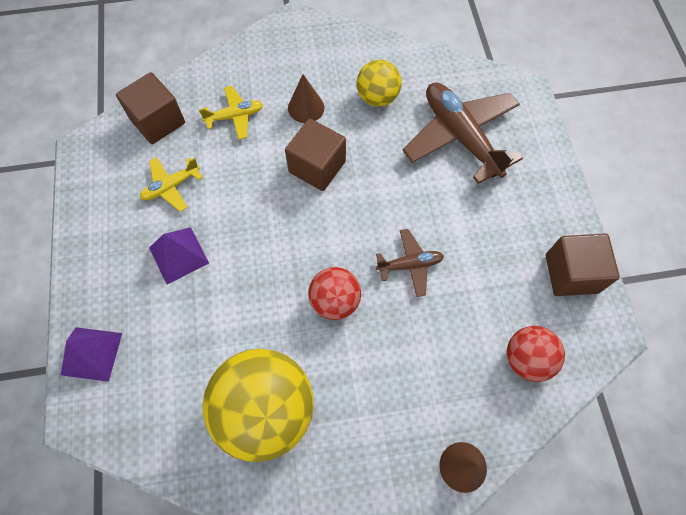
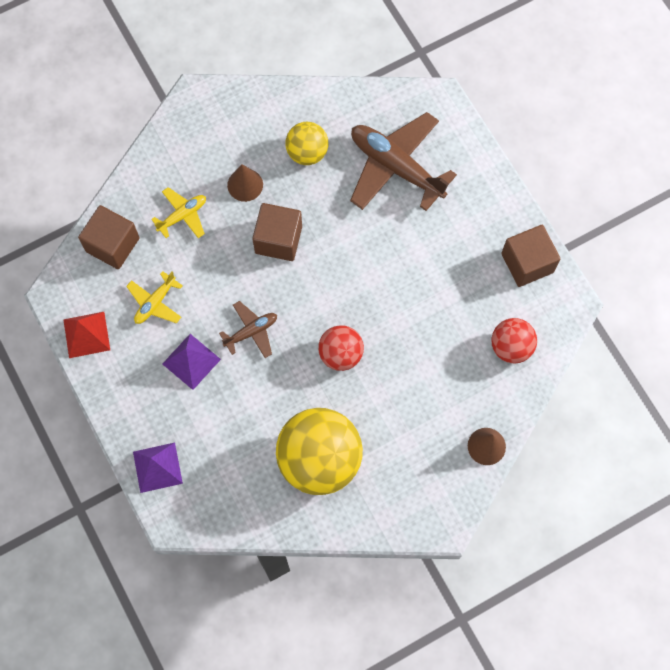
camera: 20 degrees left, 5 degrees up
brown plane [376,229,444,297] -> brown plane moved to [219,301,277,358]
none -> red pyramid [63,312,110,358]

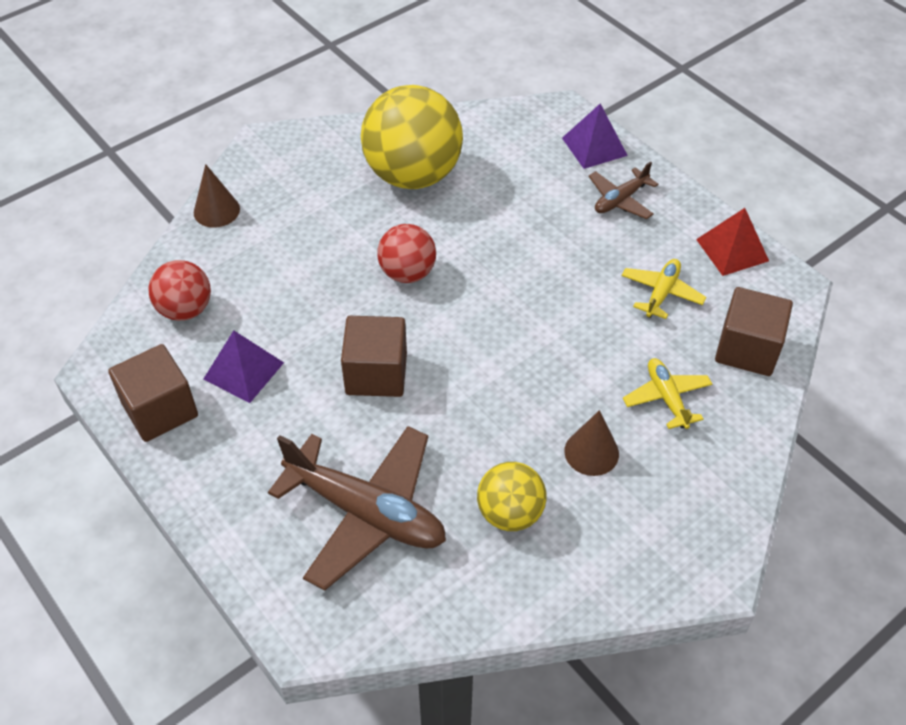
camera: 170 degrees right, 20 degrees down
yellow plane [151,187,206,238] -> yellow plane turned 120 degrees clockwise [623,358,712,429]
purple pyramid [162,334,221,390] -> purple pyramid moved to [204,330,284,403]
brown plane [219,301,277,358] -> brown plane moved to [589,161,658,219]
brown cube [252,203,302,261] -> brown cube moved to [341,316,407,397]

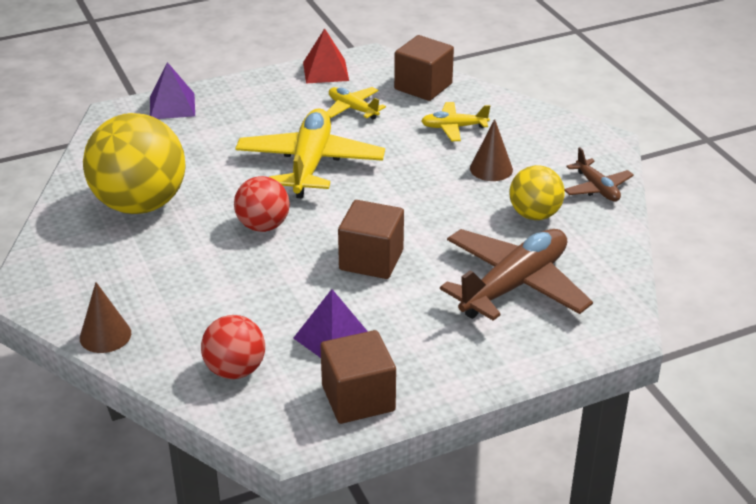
camera: 75 degrees left, 15 degrees down
brown plane [589,161,658,219] -> brown plane moved to [564,147,634,201]
none -> yellow plane [235,108,385,199]

